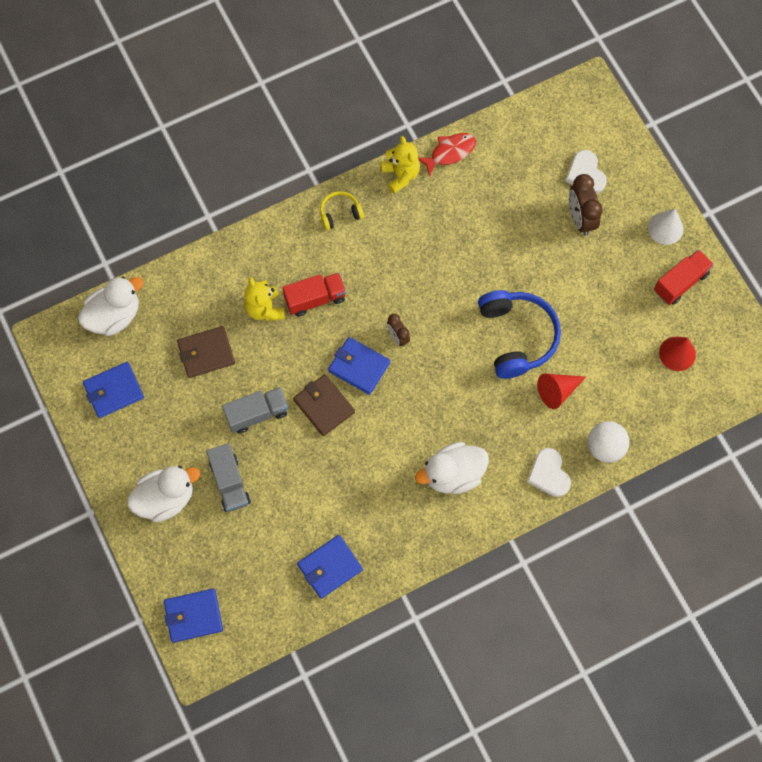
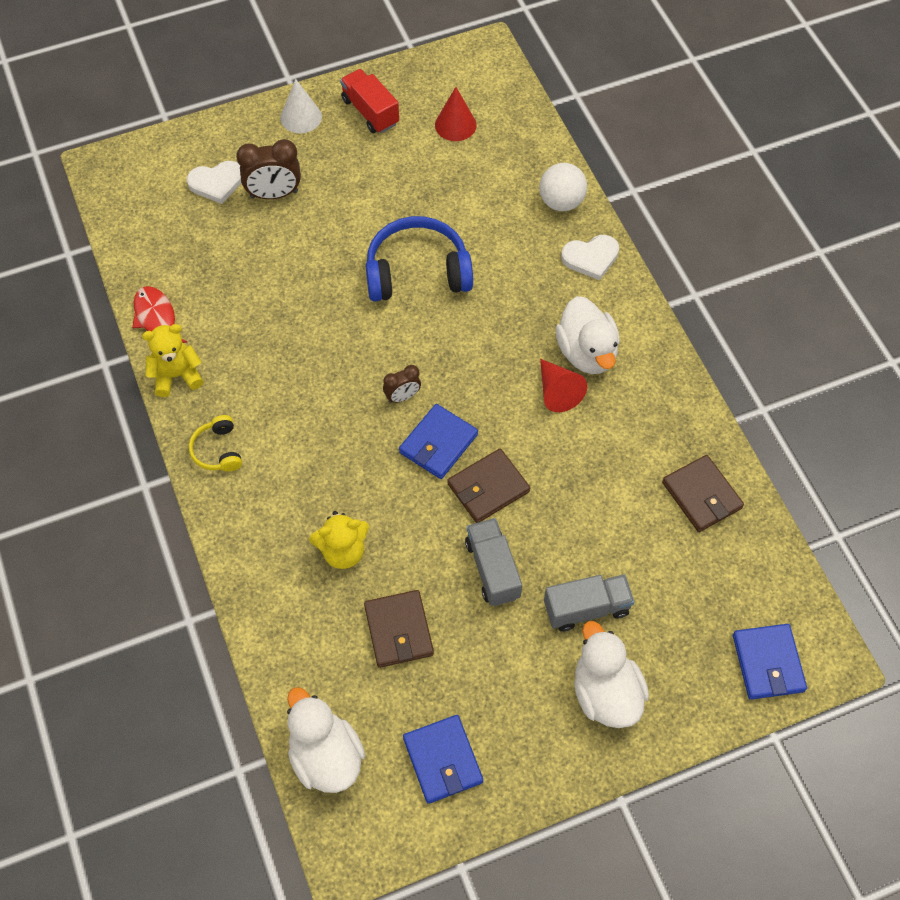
camera: 85 degrees left, 10 degrees down
red truck [282,273,346,316] -> none
blue wallet [297,535,363,599] -> brown wallet [662,455,744,532]
red cone [537,374,586,409] -> red cone moved to [540,359,587,412]

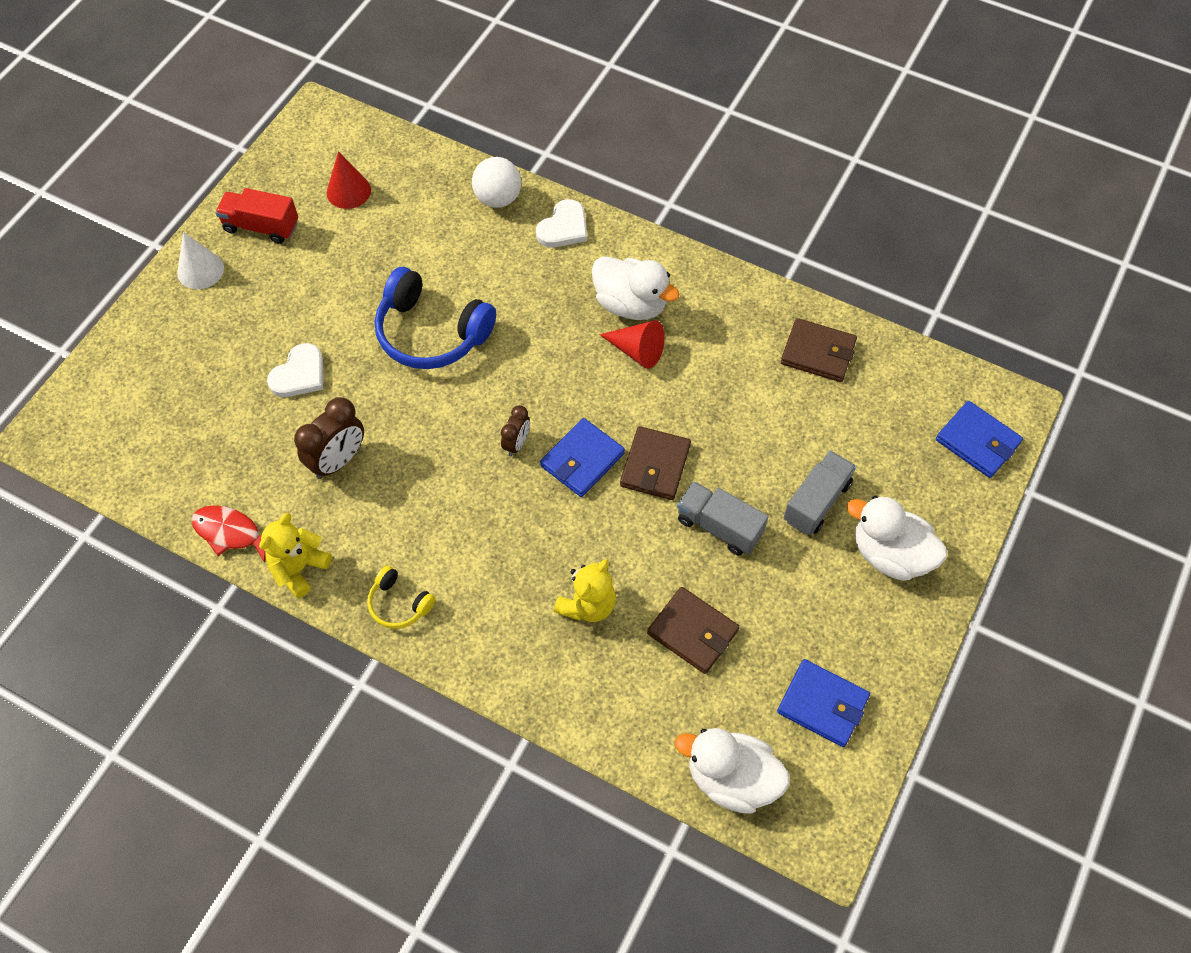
camera: 40 degrees left, 0 degrees up
white heart [187,161,241,204] -> white heart moved to [267,343,323,397]
brown clock [236,139,301,199] -> brown clock moved to [294,397,364,479]
blue headphones [366,216,473,302] -> blue headphones turned 105 degrees counterclockwise [375,267,496,369]
blue wallet [399,404,478,479] -> blue wallet turned 45 degrees clockwise [540,418,625,497]

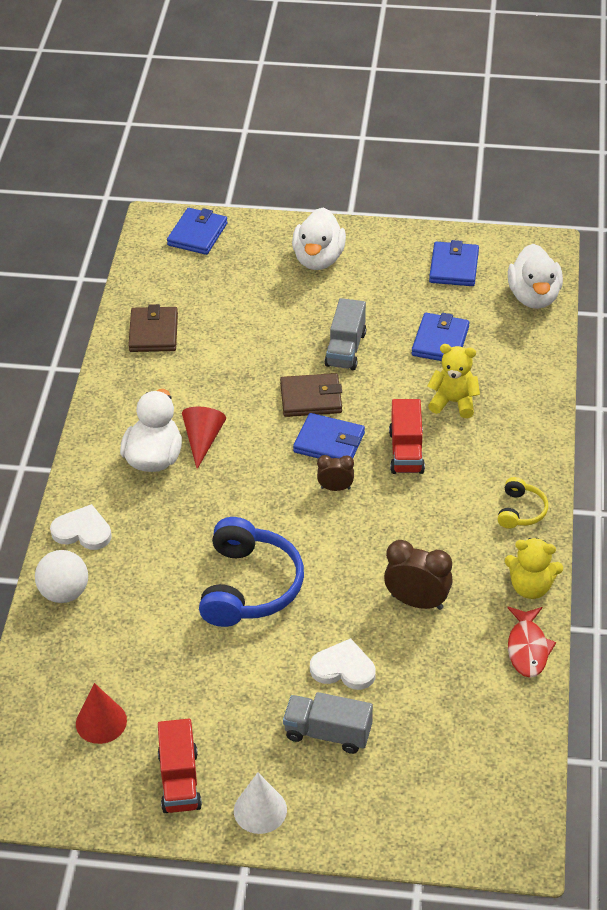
camera: 110 degrees left, 15 degrees down
brown wallet [647,587,739,674] -> blue wallet [411,313,470,361]
grey truck [783,451,856,535] -> grey truck moved to [283,692,373,754]
none -> red truck [389,399,425,474]

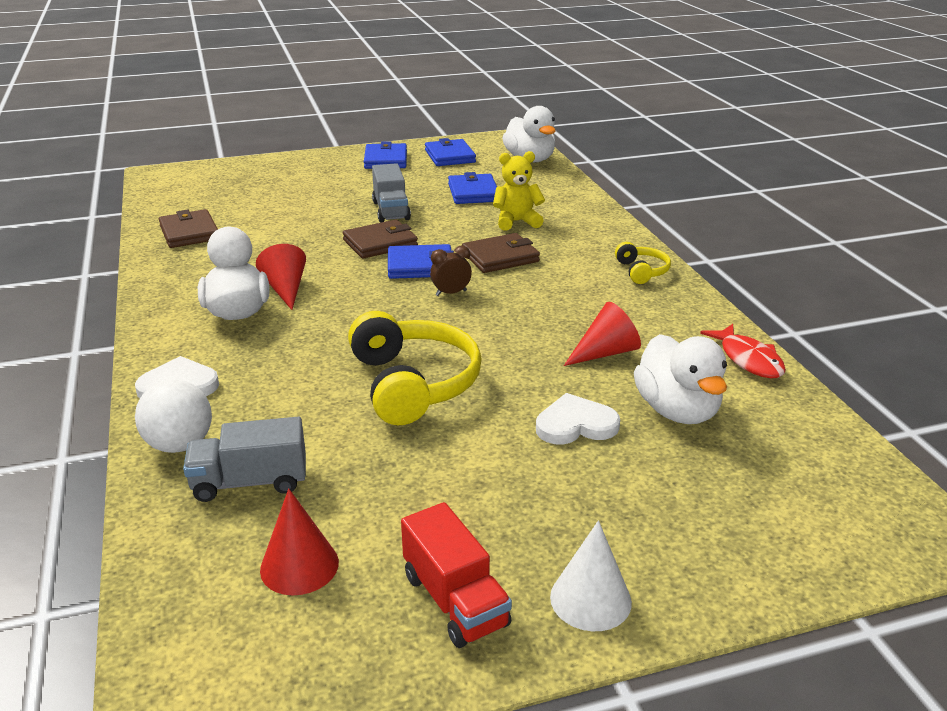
camera: 25 degrees left, 15 degrees down
blue wallet [167,208,228,255] -> blue wallet moved to [364,141,407,169]
blue headphones [199,517,304,627] -> yellow headphones [348,311,482,425]
grey truck [283,692,373,754] -> grey truck moved to [183,417,306,502]
white duck [292,207,346,270] -> white duck moved to [634,334,727,424]
brown clock [384,540,453,610] -> red cone [564,302,641,366]
red truck [389,399,425,474] -> brown wallet [462,233,540,273]
yellow teddy bear [505,538,563,599] -> none

